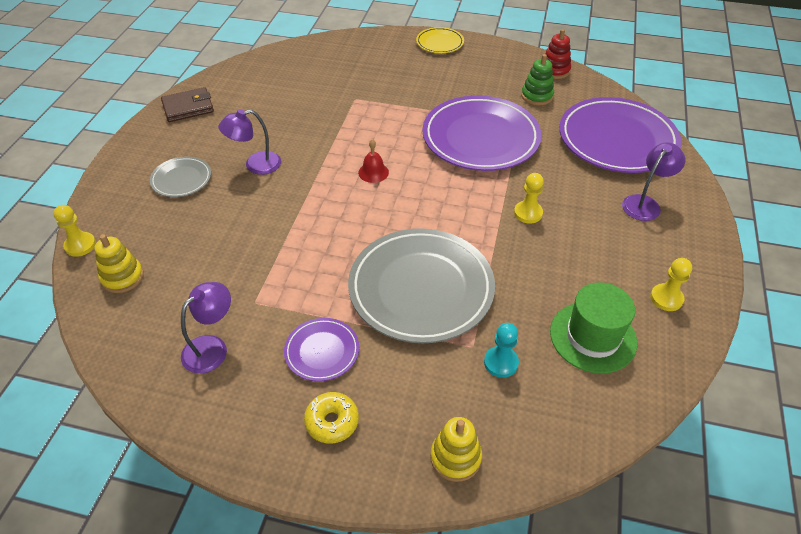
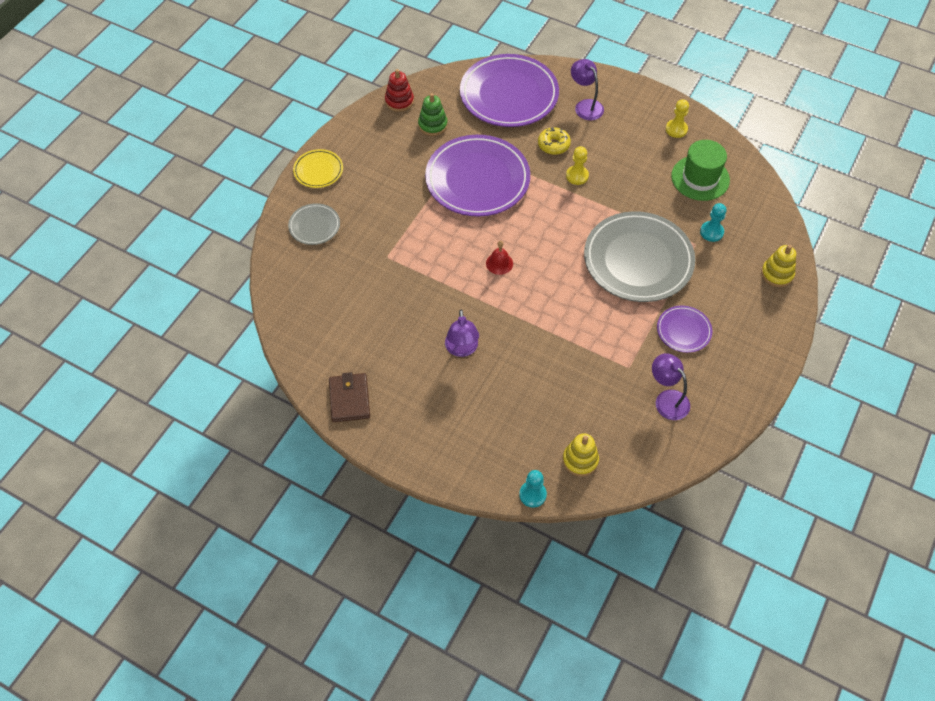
camera: 75 degrees left, 10 degrees up
yellow pawn [53,205,96,257] -> turquoise pawn [519,470,547,508]
grey plate [150,157,211,197] -> grey plate moved to [288,203,340,245]
yellow donut [304,392,359,444] -> yellow donut moved to [538,127,571,155]

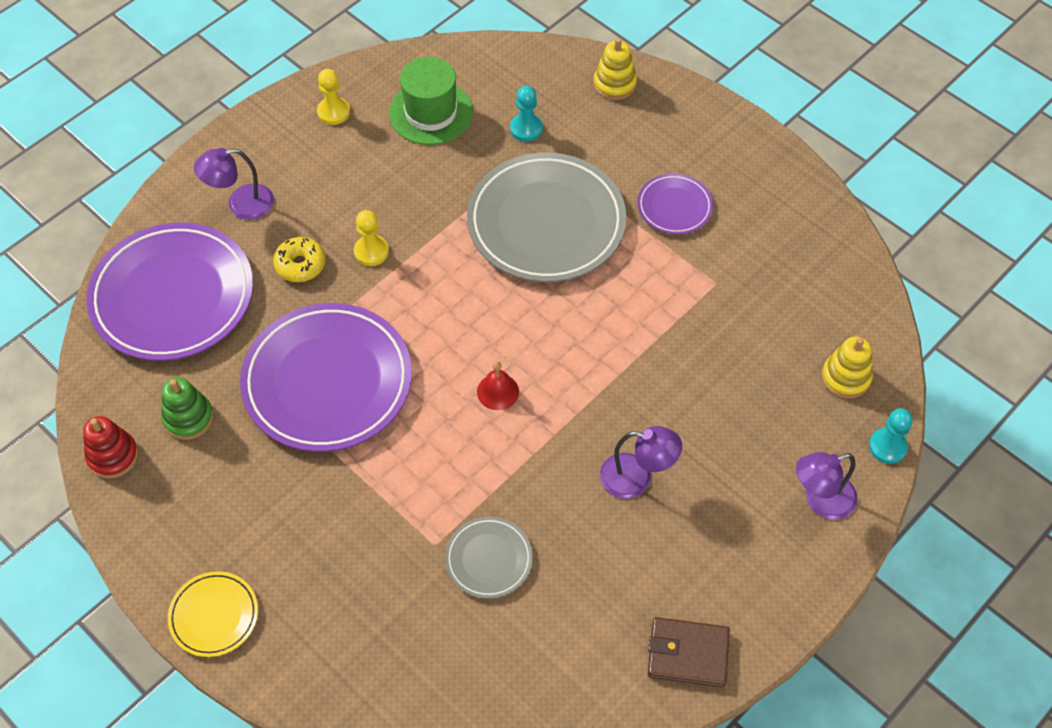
camera: 75 degrees left, 0 degrees up
grey plate [288,203,340,245] -> grey plate moved to [445,517,533,599]
purple lamp [652,353,690,420] -> purple lamp moved to [796,452,858,520]

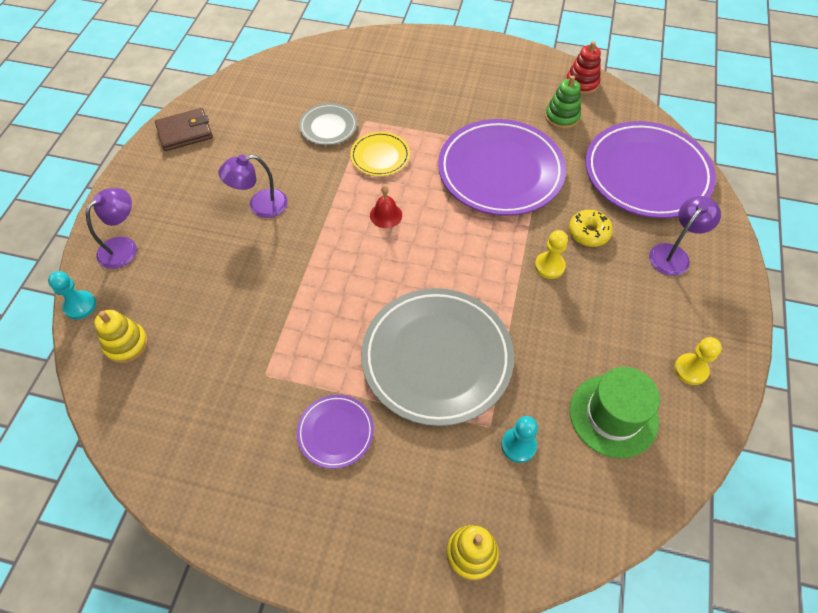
camera: 150 degrees right, 0 degrees up
yellow plate [168,571,258,657] -> yellow plate moved to [350,132,410,176]

